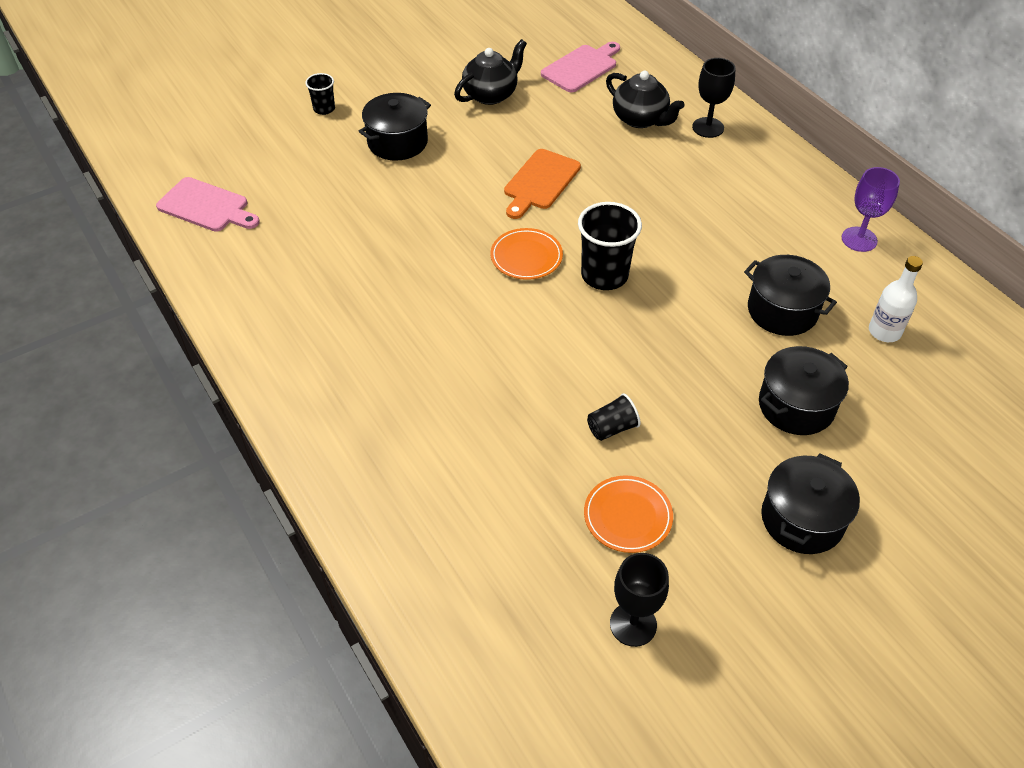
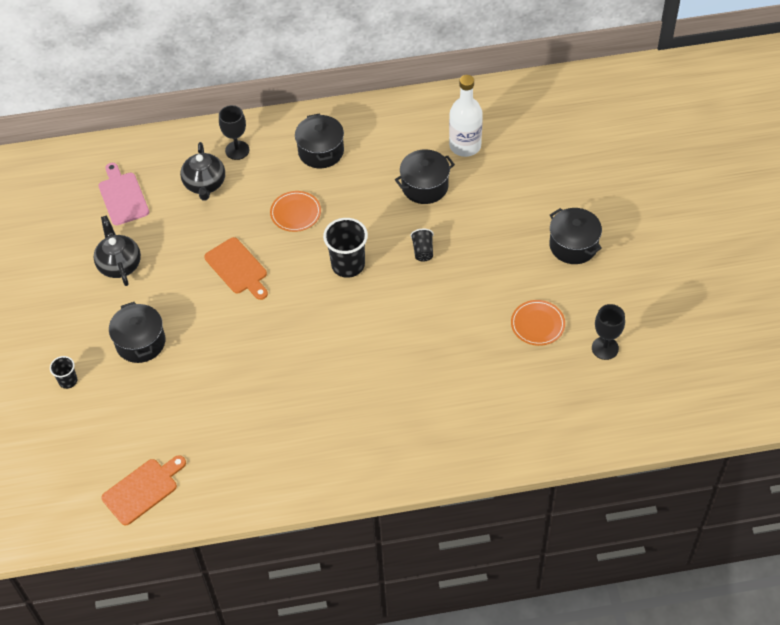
camera: 65 degrees left, 5 degrees up
pink cutting board [156,177,260,232] -> orange cutting board [102,455,186,526]
orange plate [490,228,563,280] -> orange plate moved to [270,191,321,232]
black cup [587,393,640,441] -> black cup moved to [410,228,433,262]
black teapot [606,70,685,128] -> black teapot turned 105 degrees clockwise [180,142,225,201]
black pot [759,346,849,435] -> black pot moved to [295,113,344,168]
purple goblet [842,167,900,252] -> none
white bottle [869,256,923,342] -> white bottle [449,75,483,157], size x1.51

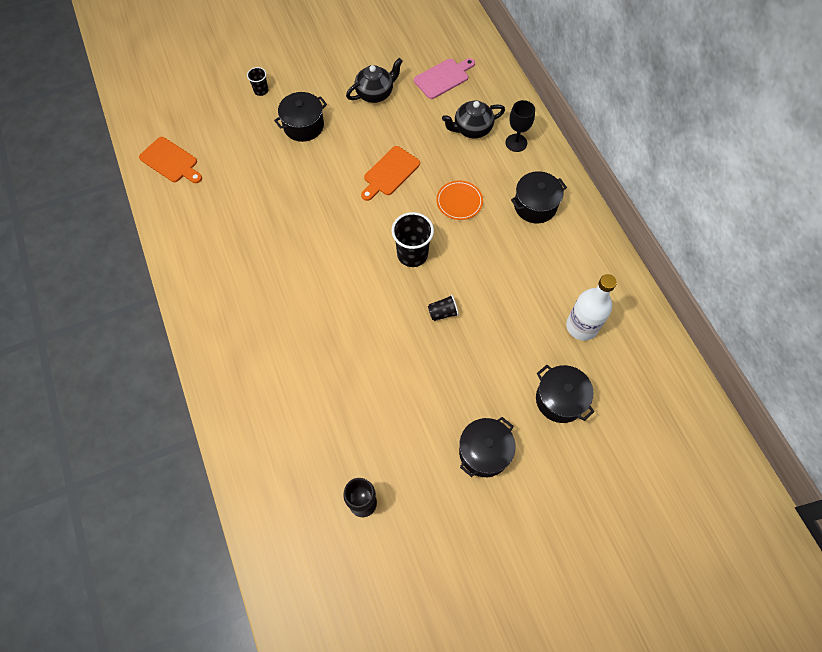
camera: 75 degrees right, 10 degrees up
black pot [395,149,455,204] -> black pot moved to [536,365,595,423]
orange plate [511,300,565,346] -> none

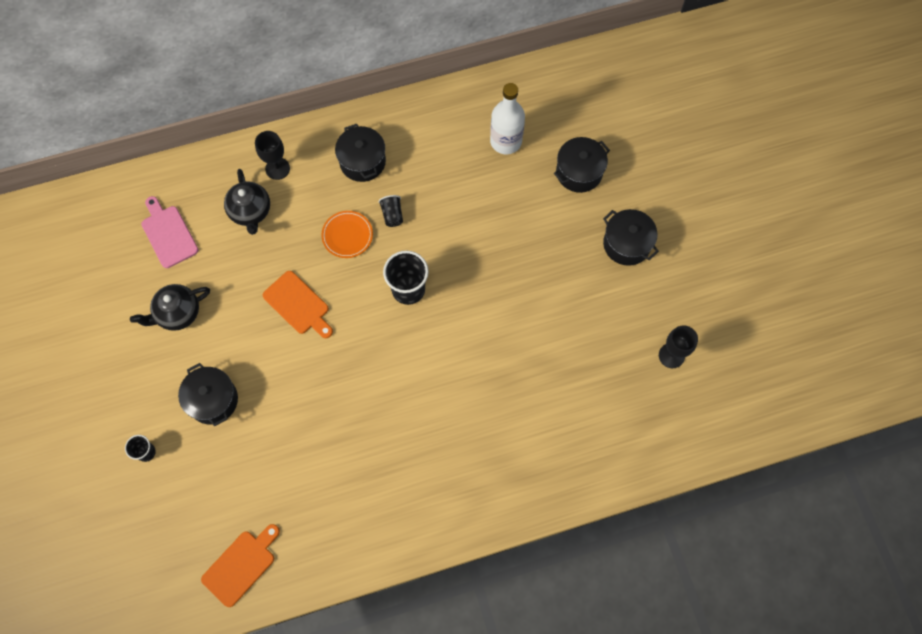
camera: 85 degrees left, 5 degrees up
black teapot [346,58,403,103] -> black teapot turned 90 degrees counterclockwise [130,284,210,331]
black cup [428,295,459,321] -> black cup moved to [378,195,403,227]

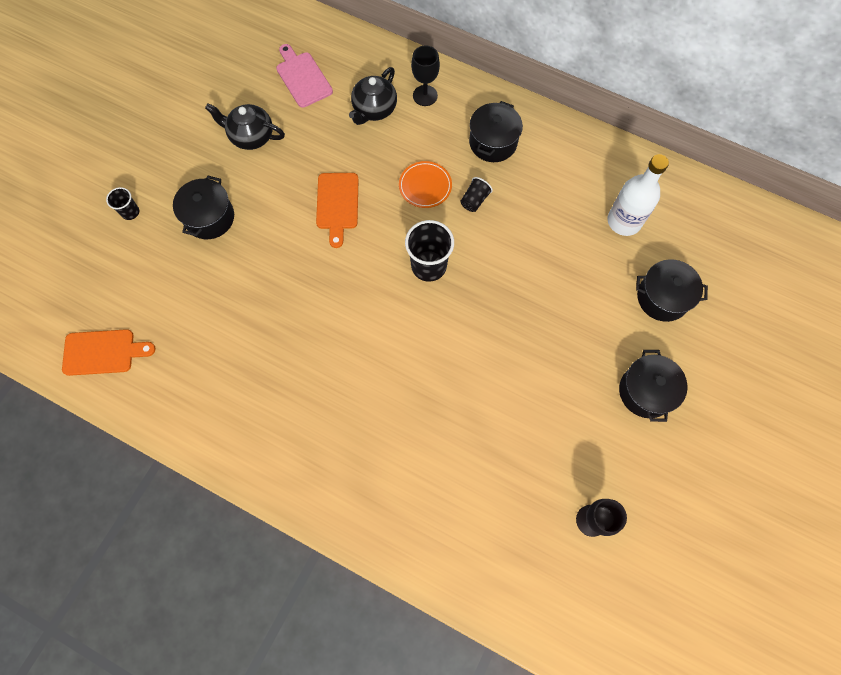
camera: 45 degrees right, 0 degrees up
pink cutting board [141,196,199,268] -> pink cutting board turned 45 degrees counterclockwise [276,44,333,108]

